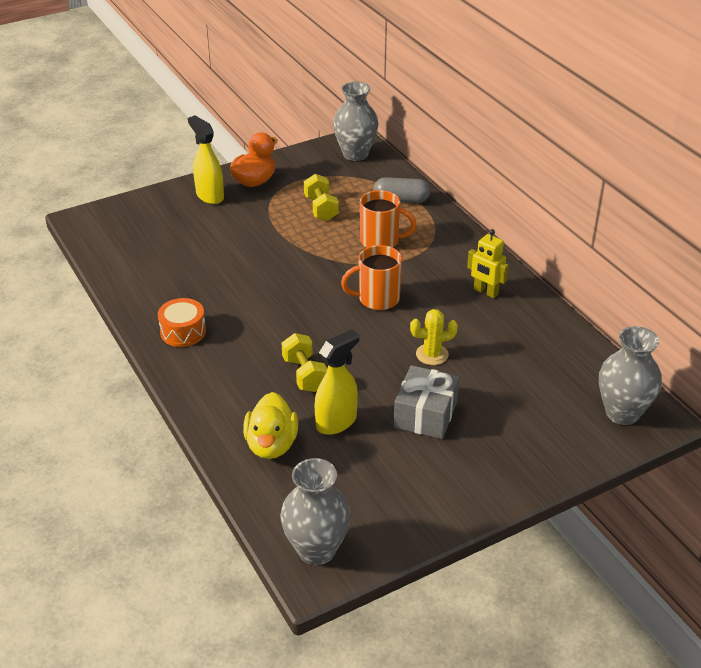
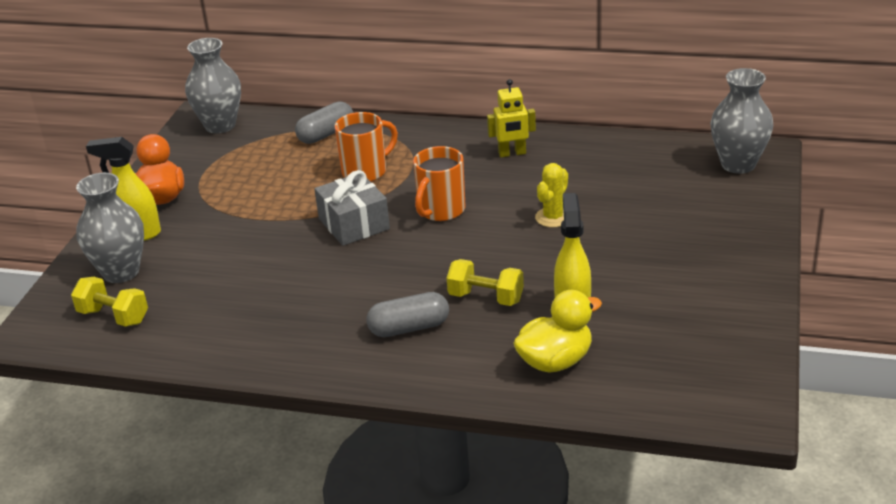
camera: 45 degrees left, 5 degrees down
orange drum [158,298,206,347] -> none
yellow duck [243,392,298,459] -> yellow duck turned 75 degrees counterclockwise [513,290,602,373]
grey vase [281,458,351,565] -> grey vase moved to [76,173,144,283]
yellow dumbbell [304,174,339,221] -> yellow dumbbell moved to [71,277,148,327]
grey gift [394,365,459,439] -> grey gift moved to [314,170,390,246]
none -> grey capsule [366,292,449,337]

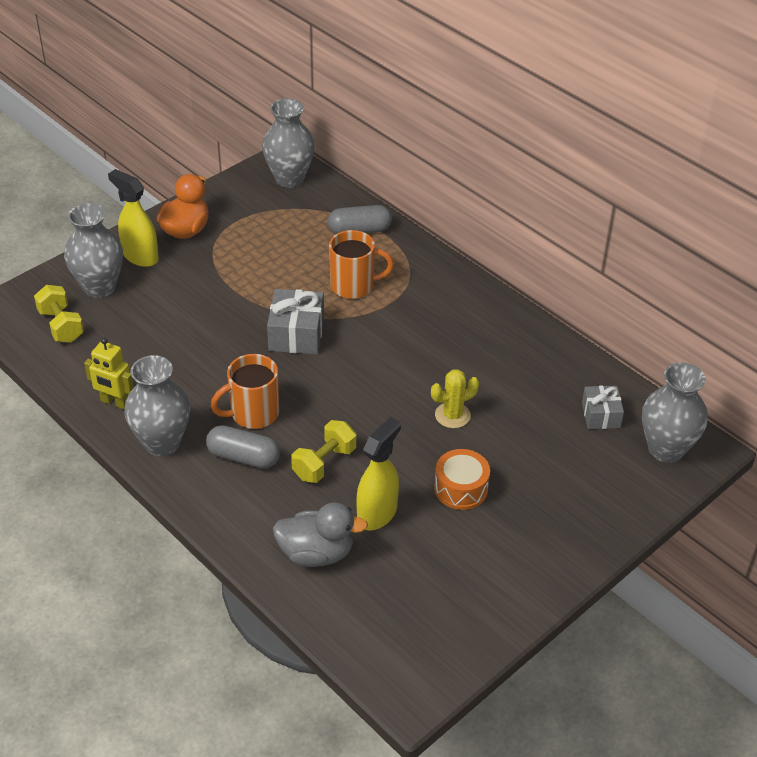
camera: 30 degrees right, 10 degrees up
orange mug [413,146,466,221] -> orange mug moved to [211,354,279,429]
yellow dumbbell [446,259,524,306] -> yellow dumbbell turned 75 degrees clockwise [291,420,356,483]
yellow robot [487,79,536,157] -> yellow robot moved to [84,338,134,410]
yellow duck [513,290,602,373] -> grey duck [273,502,368,567]
none -> grey vase [124,355,190,456]
none -> orange drum [434,449,490,510]
none -> grey gift [582,385,624,429]

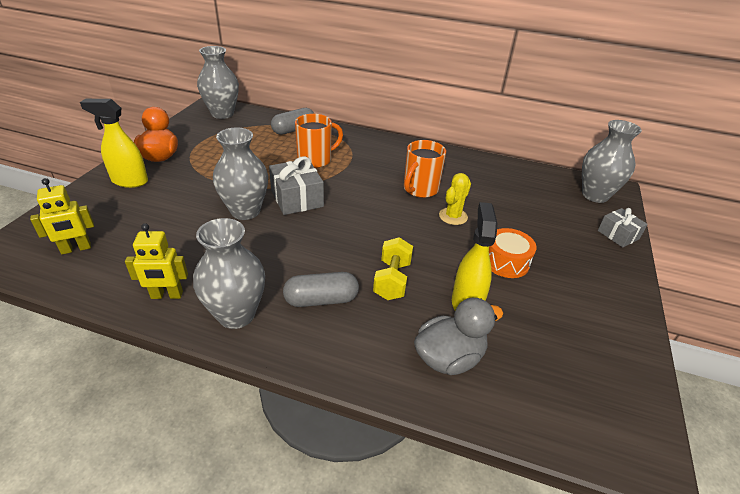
camera: 30 degrees left, 5 degrees down
yellow dumbbell [34,285,84,342] -> yellow robot [30,178,94,254]
grey vase [64,203,123,298] -> grey vase moved to [213,128,268,220]
orange mug [211,354,279,429] -> orange mug moved to [404,140,446,198]
grey gift [582,385,624,429] -> grey gift moved to [598,208,648,247]

